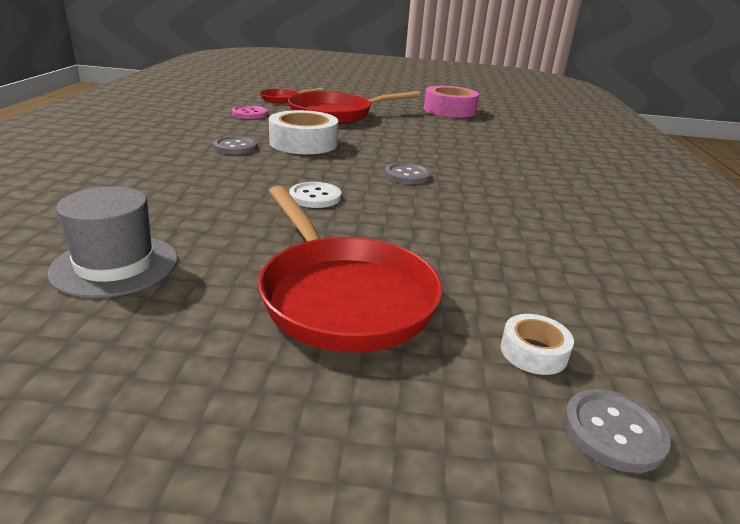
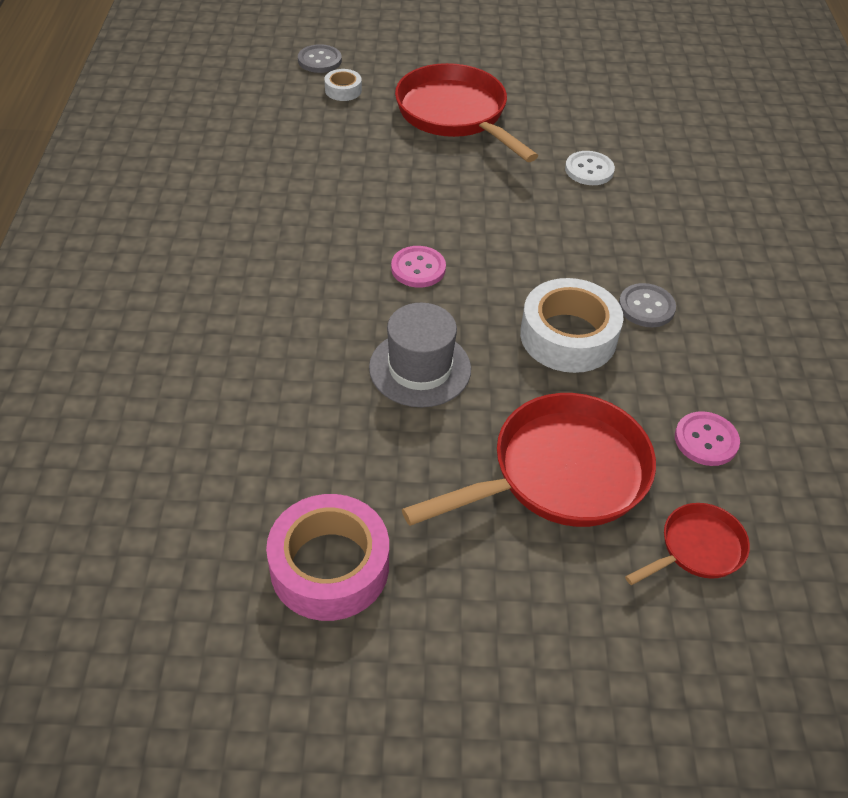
camera: 175 degrees right, 20 degrees up
grey hat [48,186,178,298] -> grey hat moved to [369,303,471,407]
white button [289,182,341,208] -> white button moved to [565,151,615,185]
grey button [385,163,431,184] -> pink button [391,246,446,288]

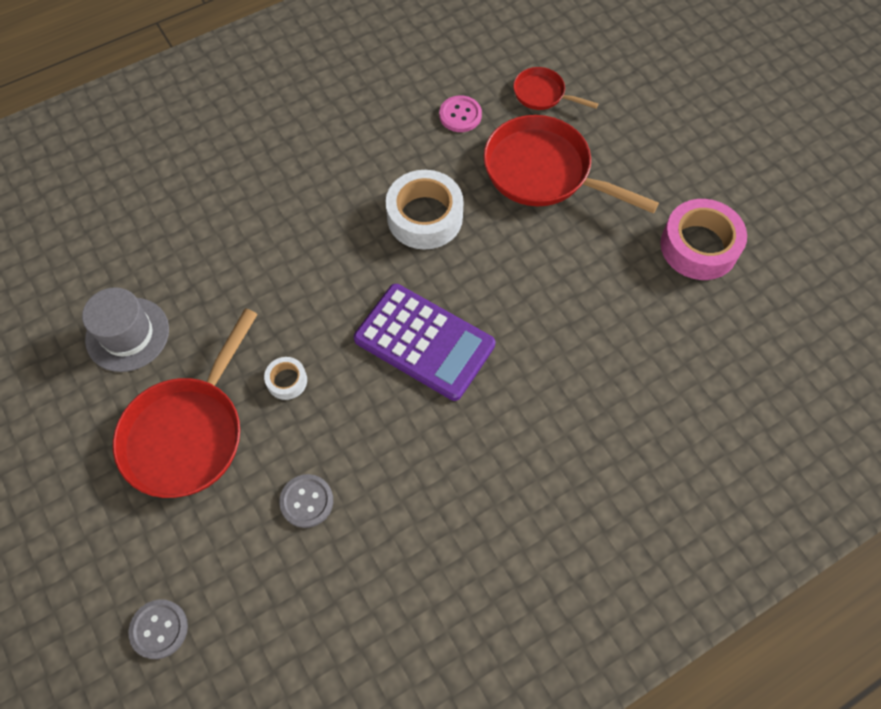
camera: 120 degrees left, 15 degrees up
white tape [324,69,362,101] -> white tape moved to [264,357,307,400]
grey hat [369,303,471,407] -> grey hat moved to [82,287,169,372]
pink button [391,246,446,288] -> purple calculator [354,284,495,401]
white button [565,151,615,185] -> none
grey button [619,283,676,327] -> grey button moved to [279,474,333,528]

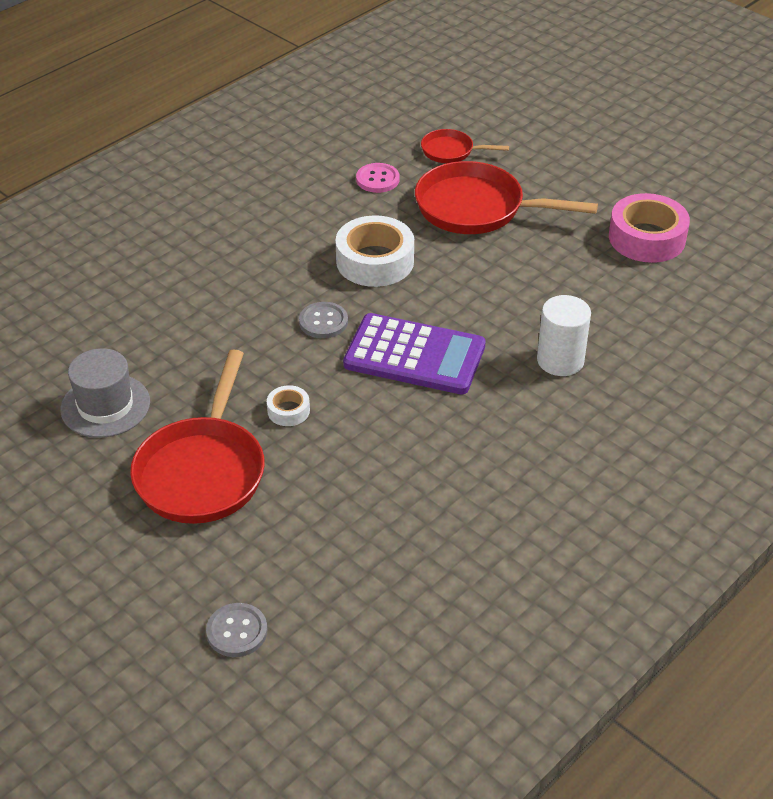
camera: 15 degrees left, 20 degrees down
grey button [279,474,333,528] -> grey button moved to [299,302,348,339]
none -> white cylinder [537,295,591,376]

